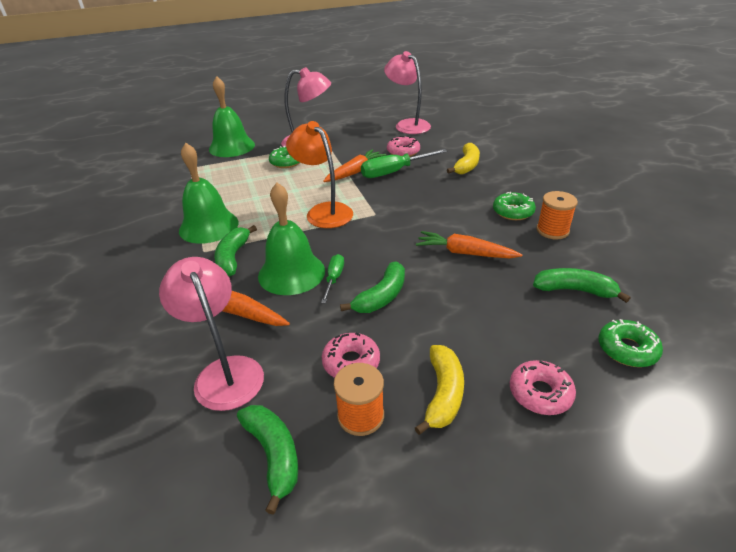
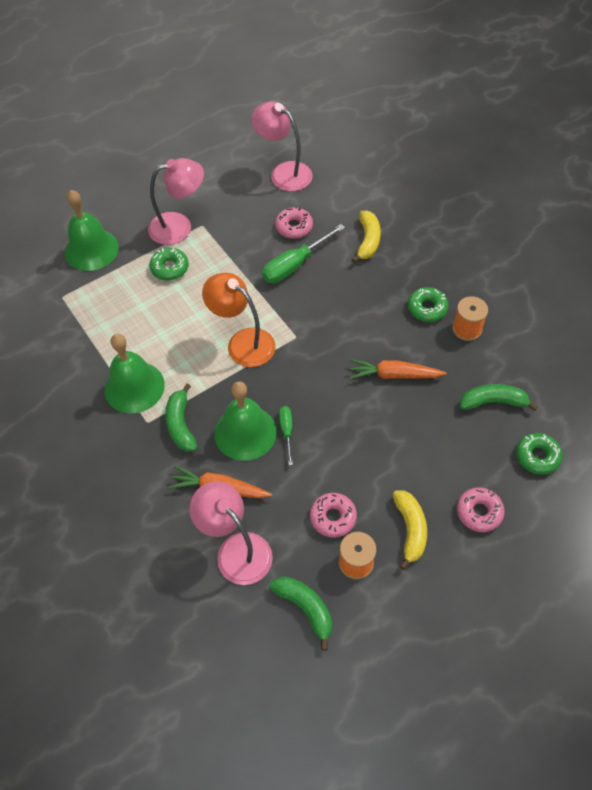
camera: 15 degrees left, 20 degrees up
orange carrot [323,149,386,182] -> none
green banana [340,262,405,313] -> none

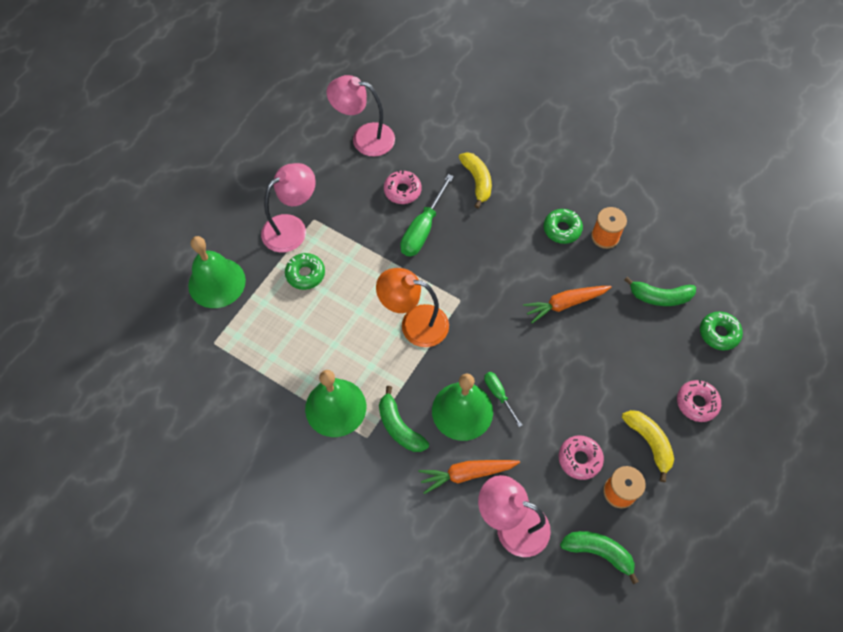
camera: 25 degrees left, 5 degrees up
green banana [460,384,538,411] -> green banana turned 150 degrees counterclockwise [624,277,696,306]

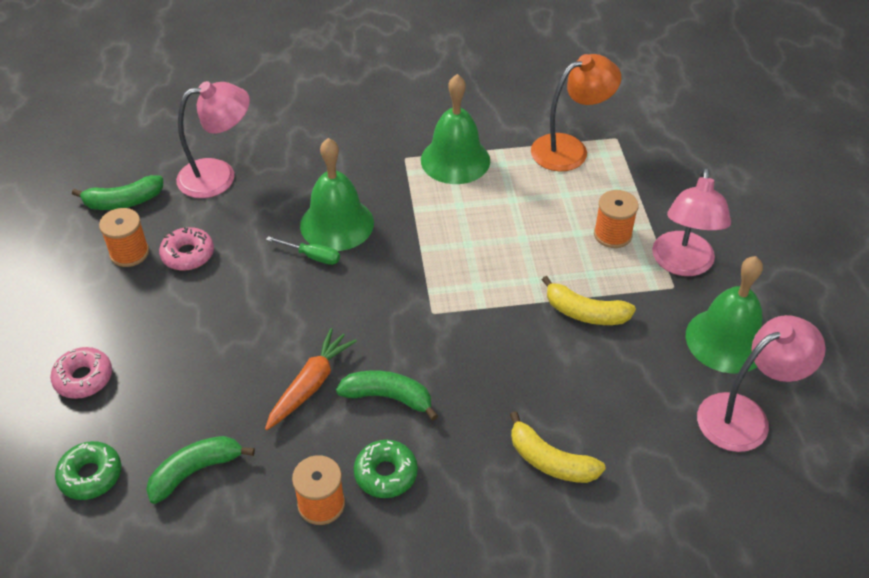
camera: 140 degrees right, 15 degrees down
green bell [188,236,246,308] -> green bell moved to [686,256,763,373]
green donut [285,253,325,290] -> orange spool [594,190,638,248]
orange lamp [376,268,449,347] -> orange lamp moved to [531,54,621,172]
green banana [379,386,429,452] -> green banana moved to [336,370,438,421]
pink donut [384,170,422,204] -> none
green screwdriver [400,174,454,257] -> none
orange carrot [418,460,520,494] -> none
yellow banana [622,410,674,482] -> yellow banana moved to [542,276,636,325]

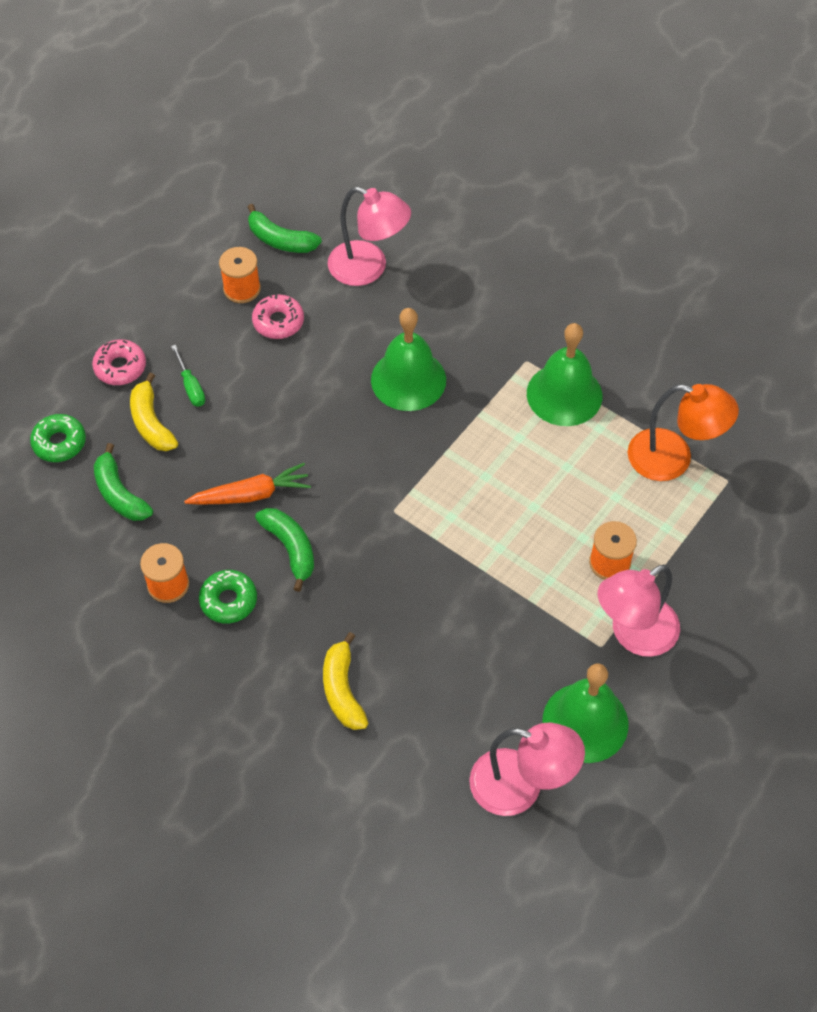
camera: 45 degrees right, 10 degrees up
green banana [146,436,255,504] -> green banana turned 135 degrees counterclockwise [94,443,153,521]
green screwdriver [266,236,340,265] -> green screwdriver moved to [171,345,205,407]
yellow banana [542,276,636,325] -> yellow banana moved to [130,373,178,451]

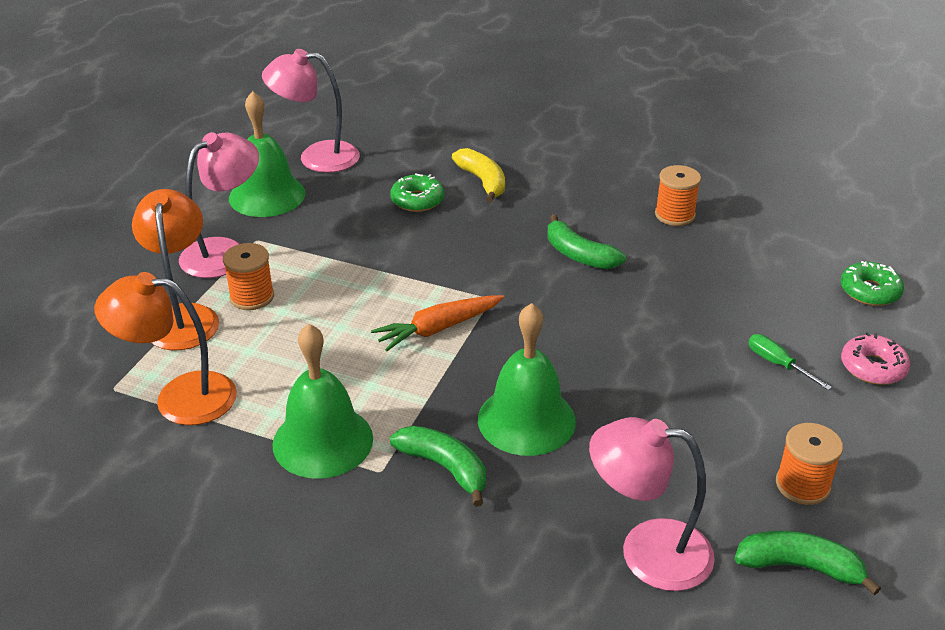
camera: 165 degrees right, 20 degrees down
green banana [94,443,153,521] -> green banana moved to [390,426,486,507]
yellow banana [130,373,178,451] -> none
orange carrot [184,463,311,505] -> orange carrot moved to [371,295,504,351]
green donut [199,570,257,623] -> green donut moved to [390,173,444,212]
pink donut [252,294,304,339] -> none
none -> orange lamp [132,189,219,350]

